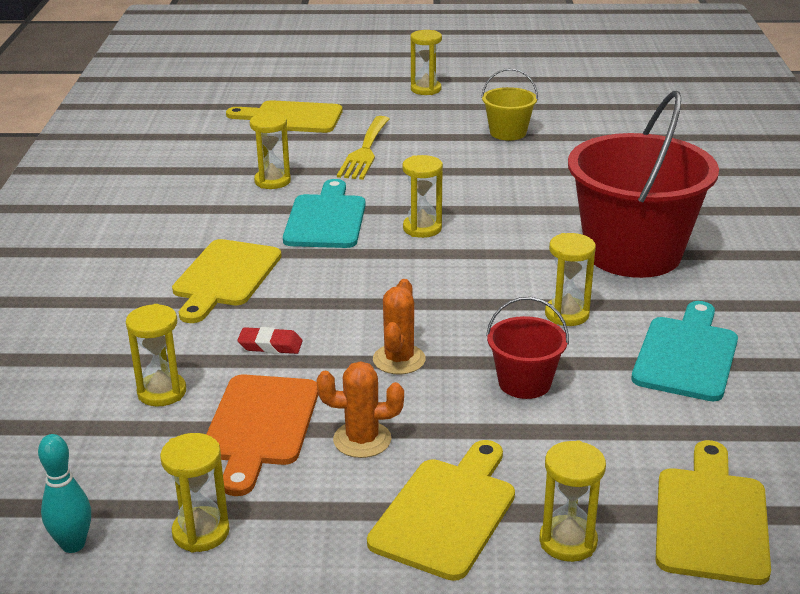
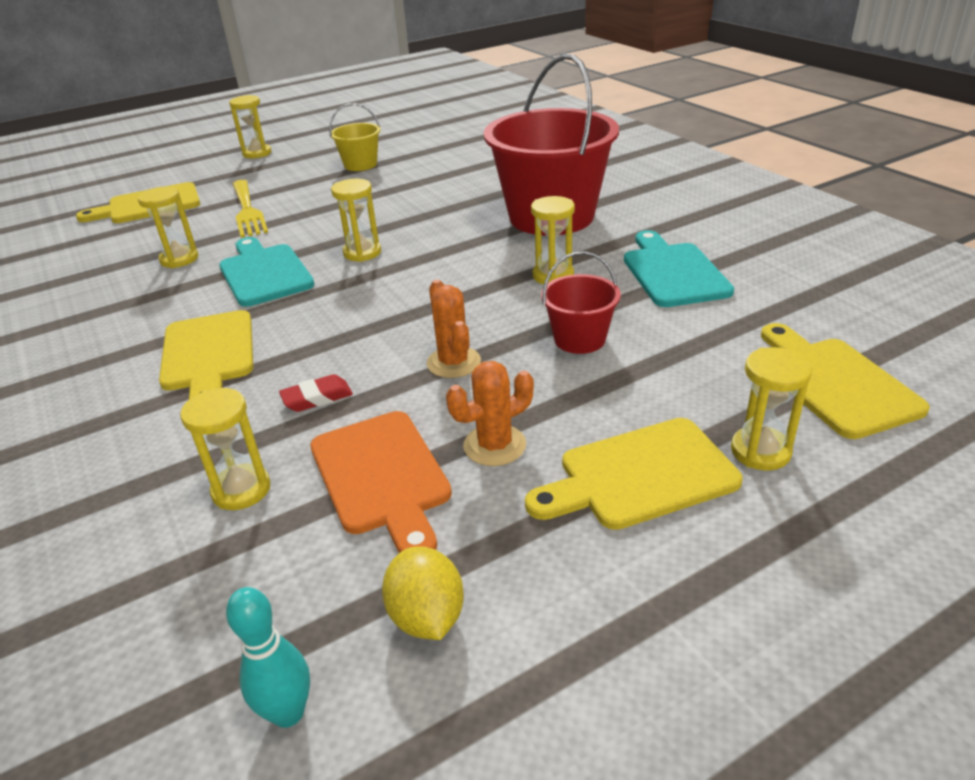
camera: 30 degrees left, 5 degrees up
yellow hourglass [160,433,230,553] -> yellow lemon [382,546,464,640]
yellow cutting board [367,440,515,581] -> yellow cutting board turned 105 degrees counterclockwise [525,418,743,530]

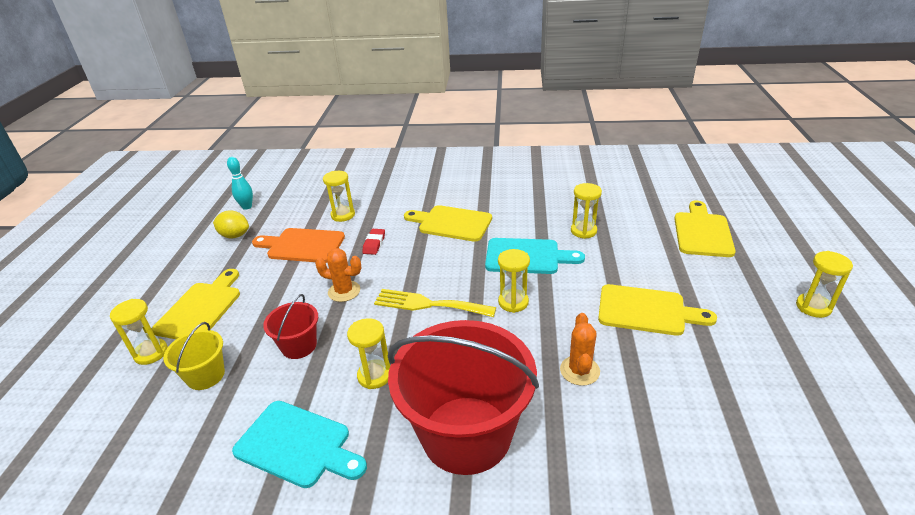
camera: 125 degrees right, 0 degrees up
yellow fork [233,180,268,238] -> yellow fork moved to [374,289,496,317]
yellow bucket [329,103,381,171] -> yellow bucket moved to [163,322,225,390]
orange cactus [446,361,534,466] -> orange cactus moved to [560,313,600,386]
yellow cutting board [761,323,930,439] -> yellow cutting board moved to [598,284,717,336]

